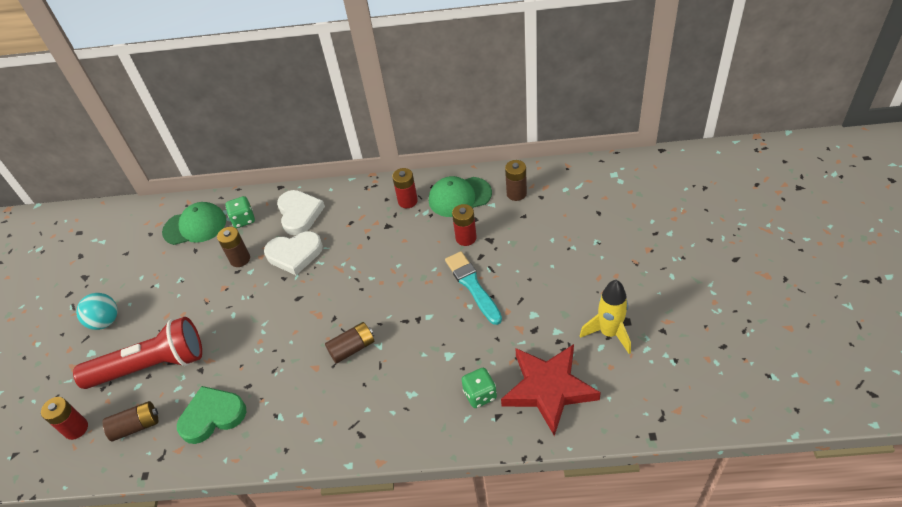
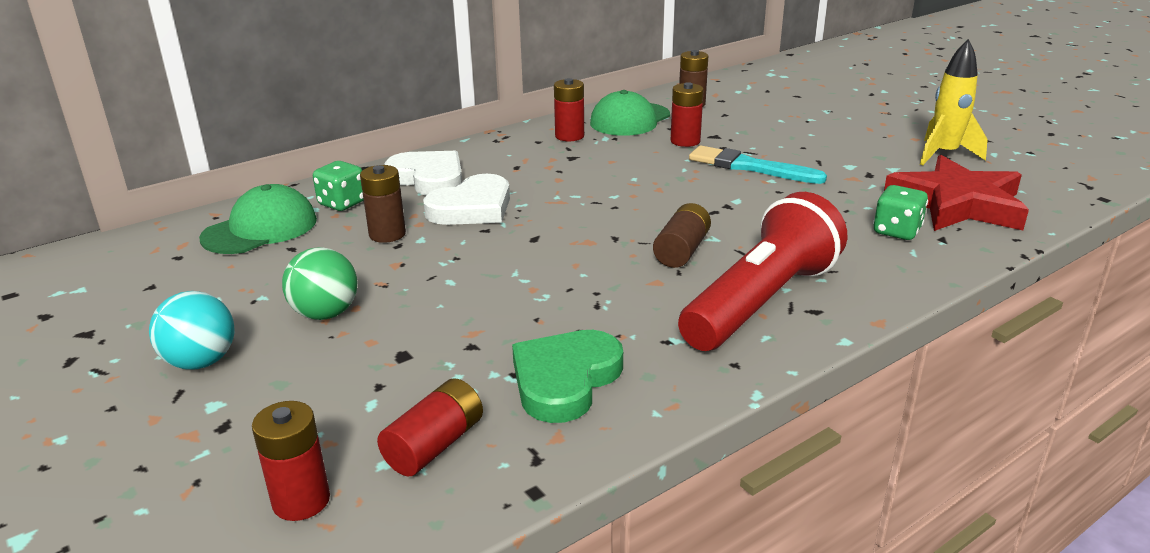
camera: 40 degrees left, 20 degrees down
red flashlight [73,317,202,389] -> red flashlight moved to [678,192,847,351]
brown battery [103,401,158,442] -> red battery [377,378,483,477]
none -> green ball [282,247,357,320]

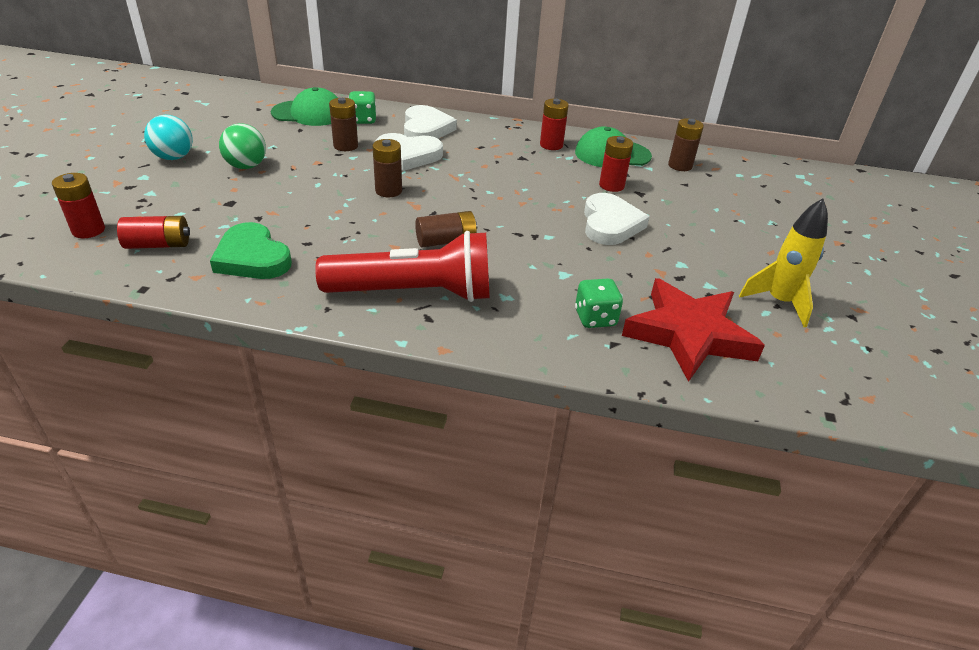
camera: 45 degrees right, 10 degrees up
green heart [512,330,623,423] -> green heart turned 120 degrees counterclockwise [210,222,292,279]
turquoise brush [689,145,827,184] -> white heart [584,193,649,245]
none -> brown battery [372,139,402,197]

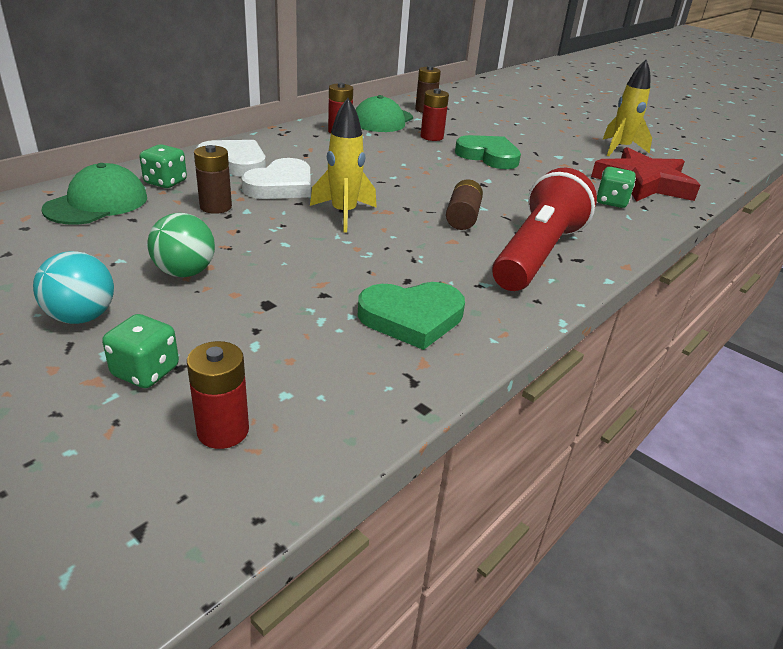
camera: 60 degrees left, 5 degrees down
red battery [117,216,190,249] -> none
brown battery [372,139,402,197] -> yellow rocket [310,98,377,233]
white heart [584,193,649,245] -> green heart [455,135,521,169]
none -> green dice [102,314,179,388]

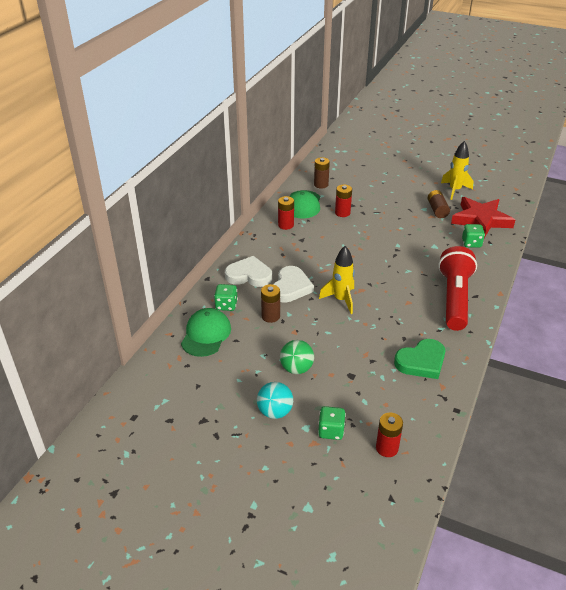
camera: 15 degrees left, 5 degrees up
brown battery [446,179,483,230] -> brown battery moved to [428,190,450,218]
green heart [455,135,521,169] -> none

